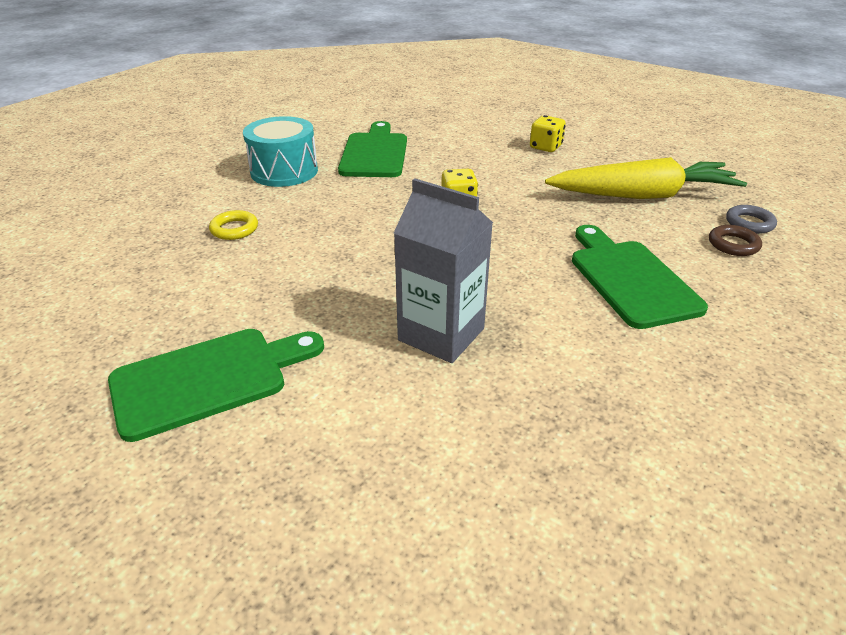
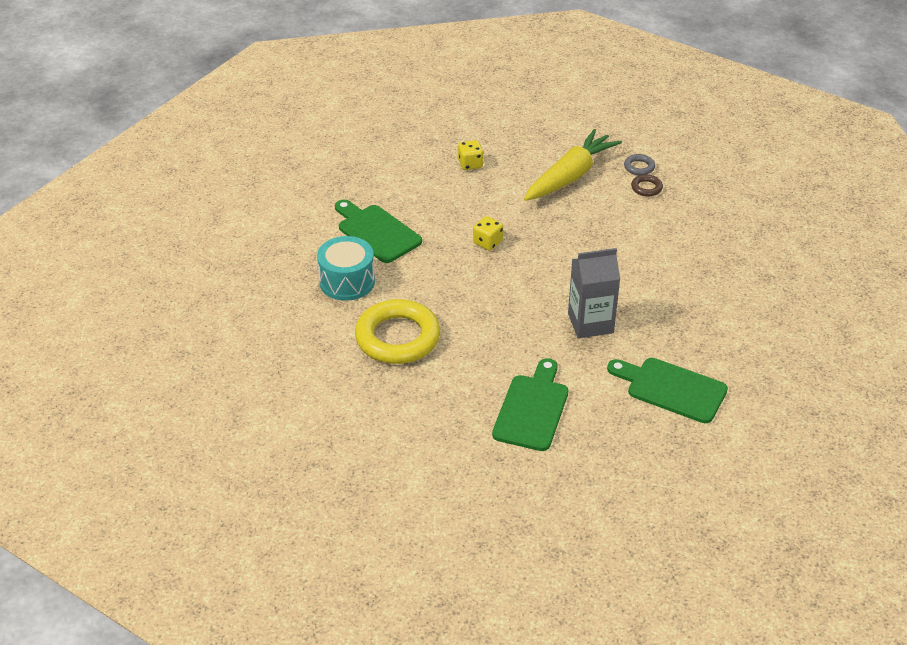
camera: 45 degrees left, 5 degrees up
yellow ring [209,210,258,240] -> yellow ring [355,299,440,364], size x2.39
green cutting board [572,225,708,329] -> green cutting board moved to [607,358,728,423]

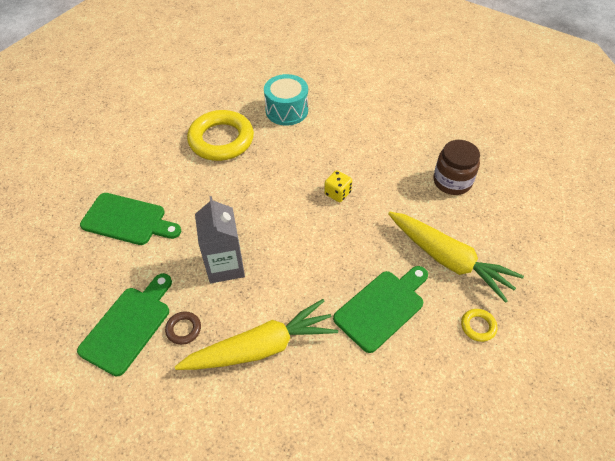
camera: 90 degrees right, 10 degrees up
green cutting board [335,200,422,263] -> green cutting board moved to [333,266,428,353]
yellow dice [458,140,483,170] -> brown jar [434,140,480,195]
grey ring [624,154,655,175] -> yellow ring [461,309,497,342]
brown ring [631,174,663,196] -> brown ring moved to [165,311,201,345]
none -> yellow carrot [175,299,338,370]

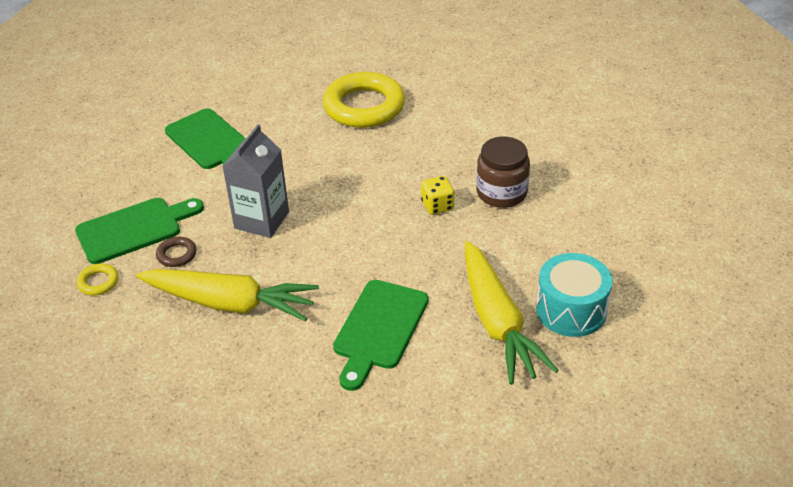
camera: 35 degrees right, 10 degrees down
turquoise drum [264,74,308,126] -> turquoise drum moved to [536,253,612,337]
green cutting board [333,266,428,353] -> green cutting board turned 120 degrees clockwise [333,280,429,391]
brown jar [434,140,480,195] -> brown jar moved to [477,137,530,208]
yellow ring [461,309,497,342] -> yellow ring moved to [77,264,118,295]

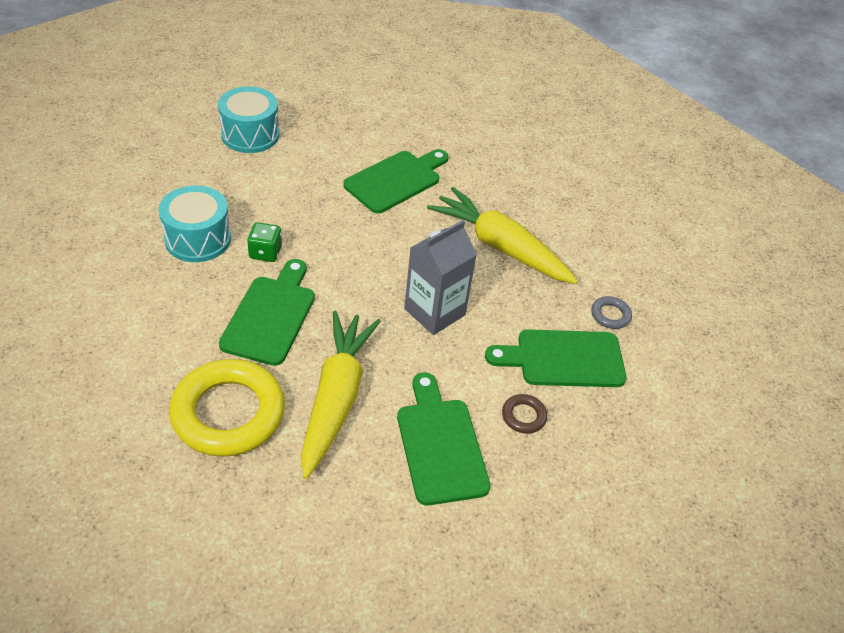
camera: 160 degrees left, 5 degrees up
yellow ring [77,264,118,295] -> grey ring [591,296,632,329]
brown ring [156,237,196,267] -> brown ring moved to [502,394,547,434]
yellow dice [421,176,454,215] -> green dice [247,222,282,262]
yellow carrot [465,241,559,385] -> yellow carrot moved to [301,311,381,479]
brown jar [477,137,530,208] -> turquoise drum [159,185,231,262]
none -> green cutting board [219,259,315,366]

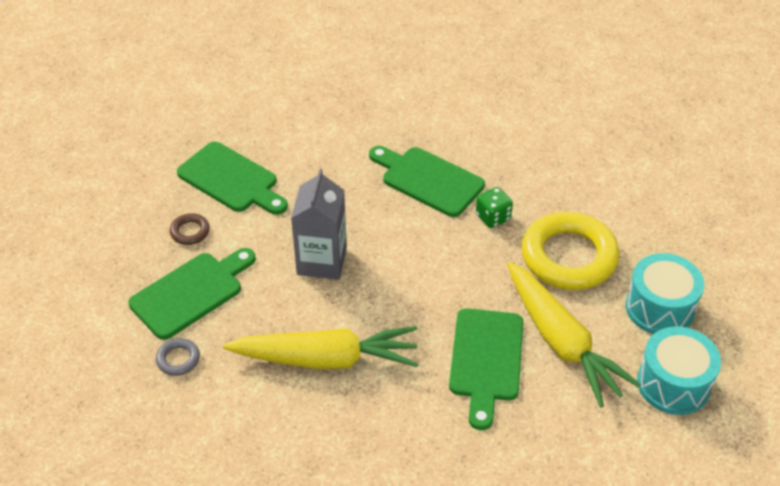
camera: 145 degrees right, 0 degrees up
turquoise drum [159,185,231,262] -> turquoise drum moved to [637,326,721,415]
yellow ring [169,359,285,457] -> yellow ring moved to [521,212,619,290]
green cutting board [219,259,315,366] -> green cutting board turned 150 degrees clockwise [369,146,485,217]
yellow carrot [301,311,381,479] -> yellow carrot moved to [507,262,641,407]

